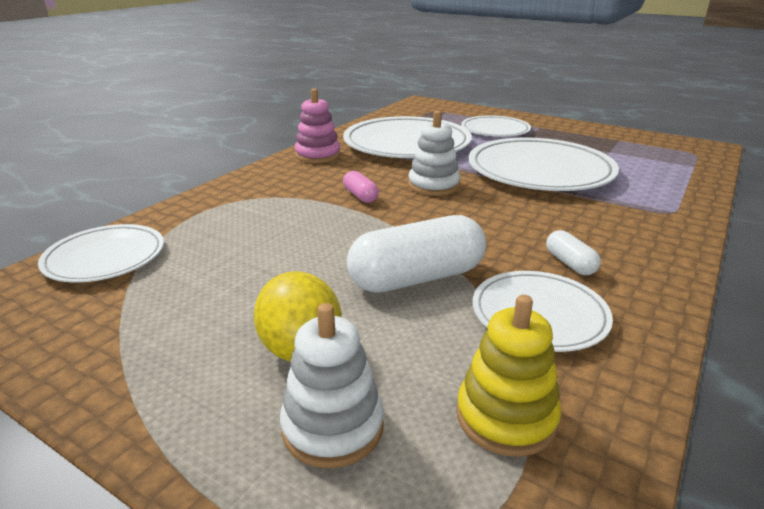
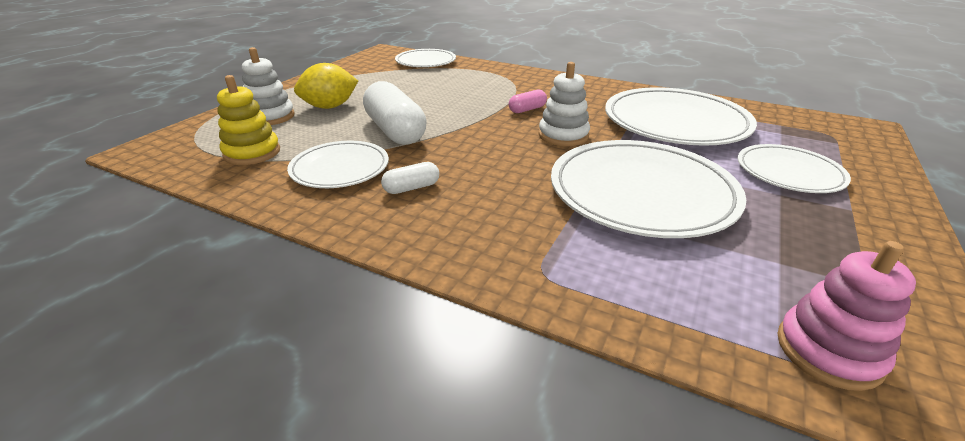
camera: 85 degrees right, 5 degrees up
pink stacking toy [295,89,341,163] -> pink stacking toy moved to [777,241,916,391]

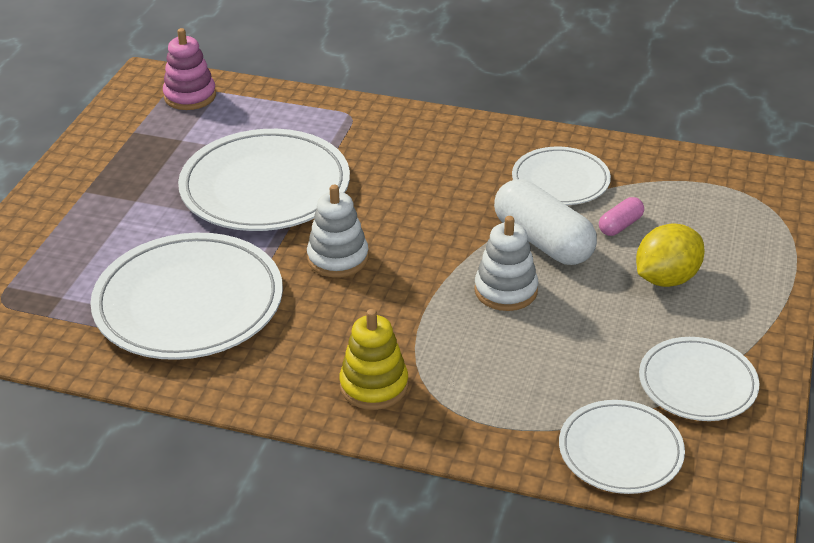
camera: 170 degrees right, 5 degrees up
yellow stacking toy [217,75,280,165] -> yellow stacking toy moved to [339,309,408,410]
white stacking toy [242,47,295,125] -> white stacking toy moved to [474,216,538,311]
white capsule [381,162,439,194] -> none
pink capsule [509,90,547,113] -> pink capsule moved to [599,197,644,236]
white plate [738,144,851,193] -> white plate moved to [639,337,759,421]

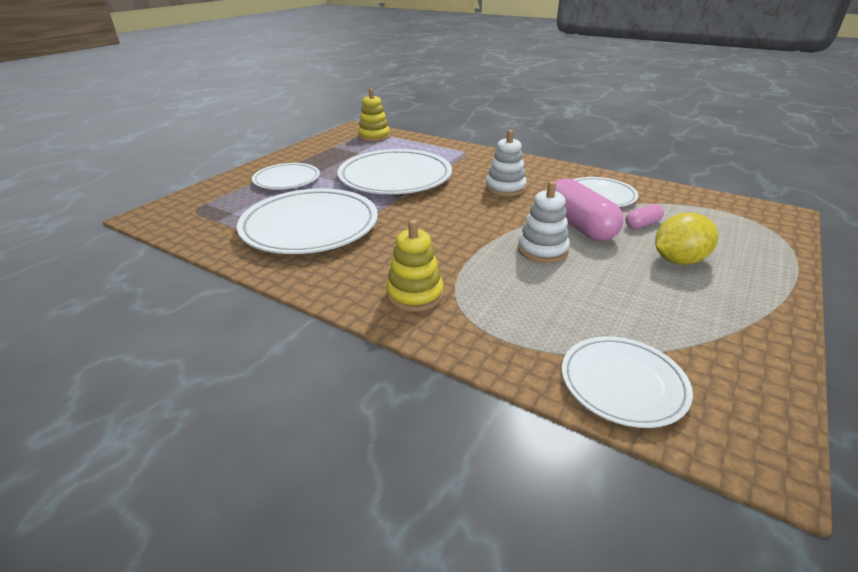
camera: 15 degrees right, 5 degrees down
pink stacking toy [163,28,216,110] -> yellow stacking toy [358,88,390,142]
white stacking toy [307,185,369,277] -> white stacking toy moved to [486,130,527,196]
white capsule [494,179,597,265] -> pink capsule [555,178,624,241]
white plate [639,337,759,421] -> white plate moved to [252,163,320,189]

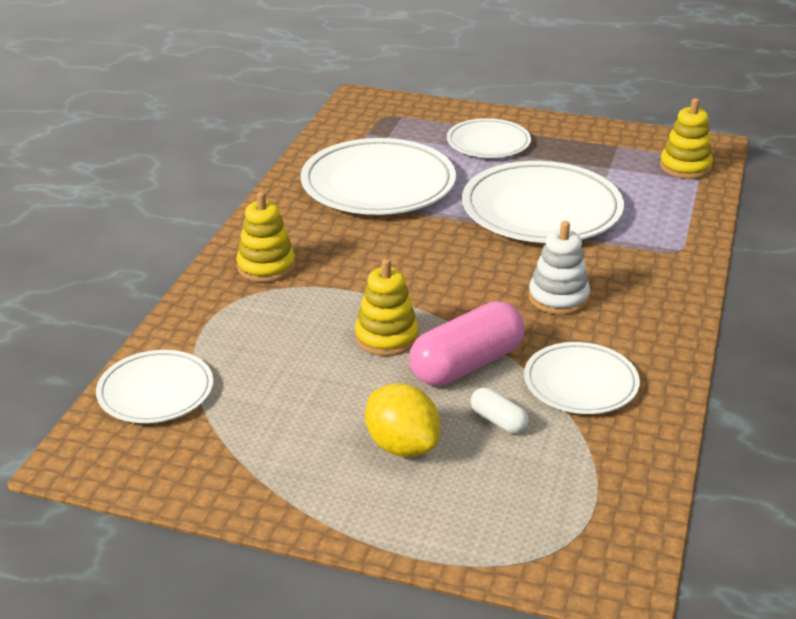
camera: 75 degrees right, 0 degrees up
white stacking toy [518,181,570,263] -> yellow stacking toy [355,259,418,356]
pink capsule [625,204,664,229] -> white capsule [471,388,529,434]

